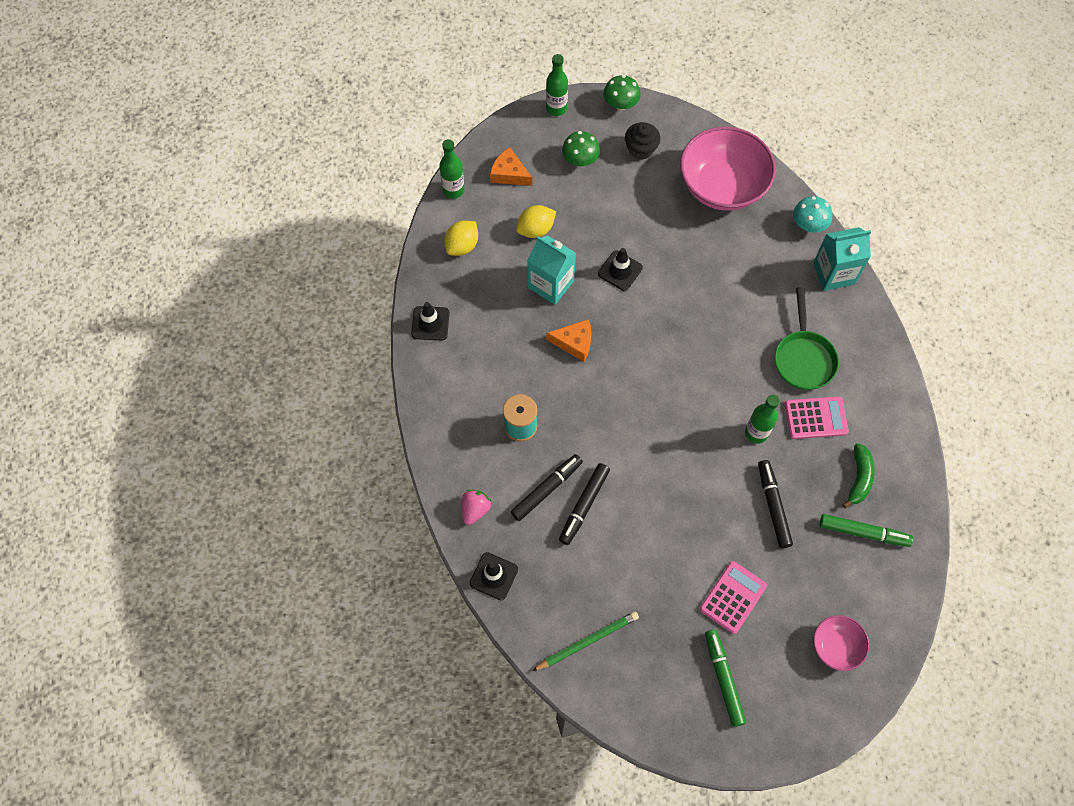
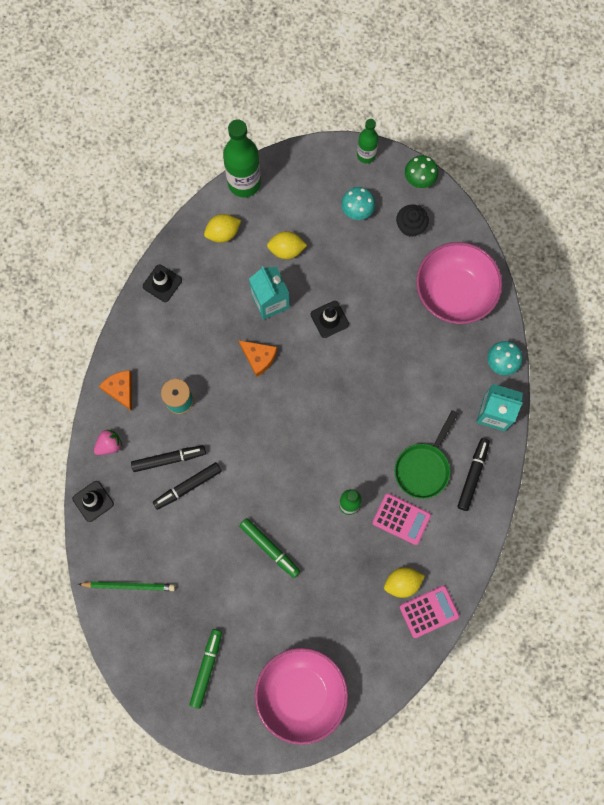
camera: 30 degrees right, 10 degrees up
green bottle [440,139,465,199] -> green bottle [223,119,261,197], size x1.73
orange cheese [490,147,532,186] -> orange cheese moved to [99,370,132,411]
green mushroom [562,131,600,166] -> turquoise mushroom [341,187,375,220]
pink calculator [700,561,767,634] -> pink calculator moved to [399,585,459,638]
black marker [758,460,793,548] -> black marker moved to [457,438,490,511]
pink bowl [813,615,869,671] -> pink bowl [255,648,348,745], size x2.01
green marker [820,514,913,547] -> green marker moved to [239,518,300,578]
green banana [842,443,875,508] -> yellow lemon [384,567,425,598]

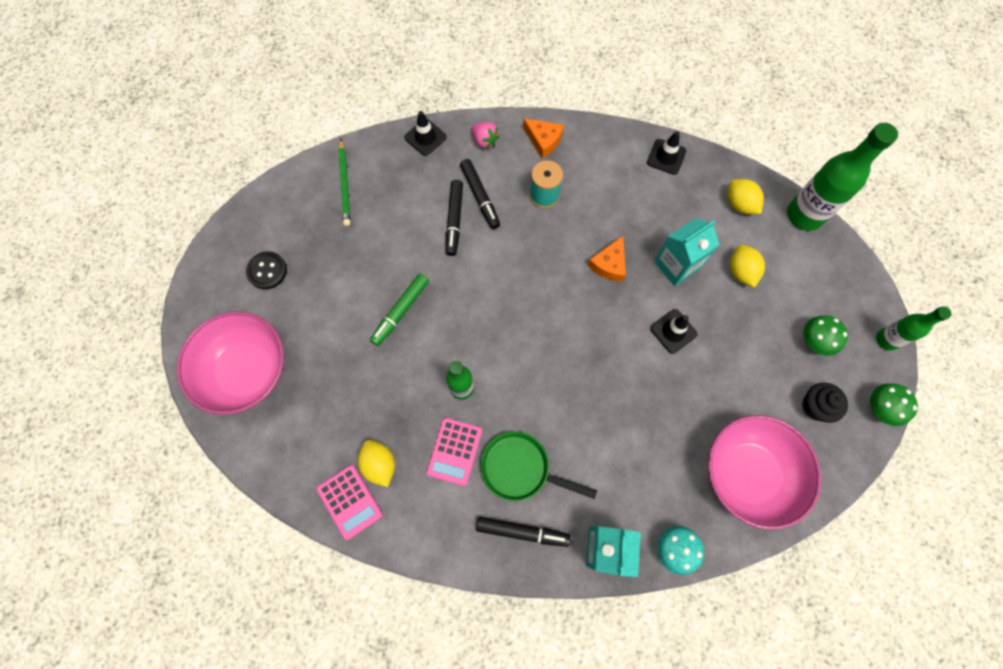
camera: 80 degrees right, 5 degrees down
orange cheese [99,370,132,411] -> orange cheese turned 75 degrees clockwise [523,118,564,158]
black marker [153,462,222,510] -> black marker turned 135 degrees counterclockwise [446,180,463,256]
green marker [190,629,222,709] -> black button [246,251,287,289]
turquoise mushroom [341,187,375,220] -> green mushroom [803,315,848,356]

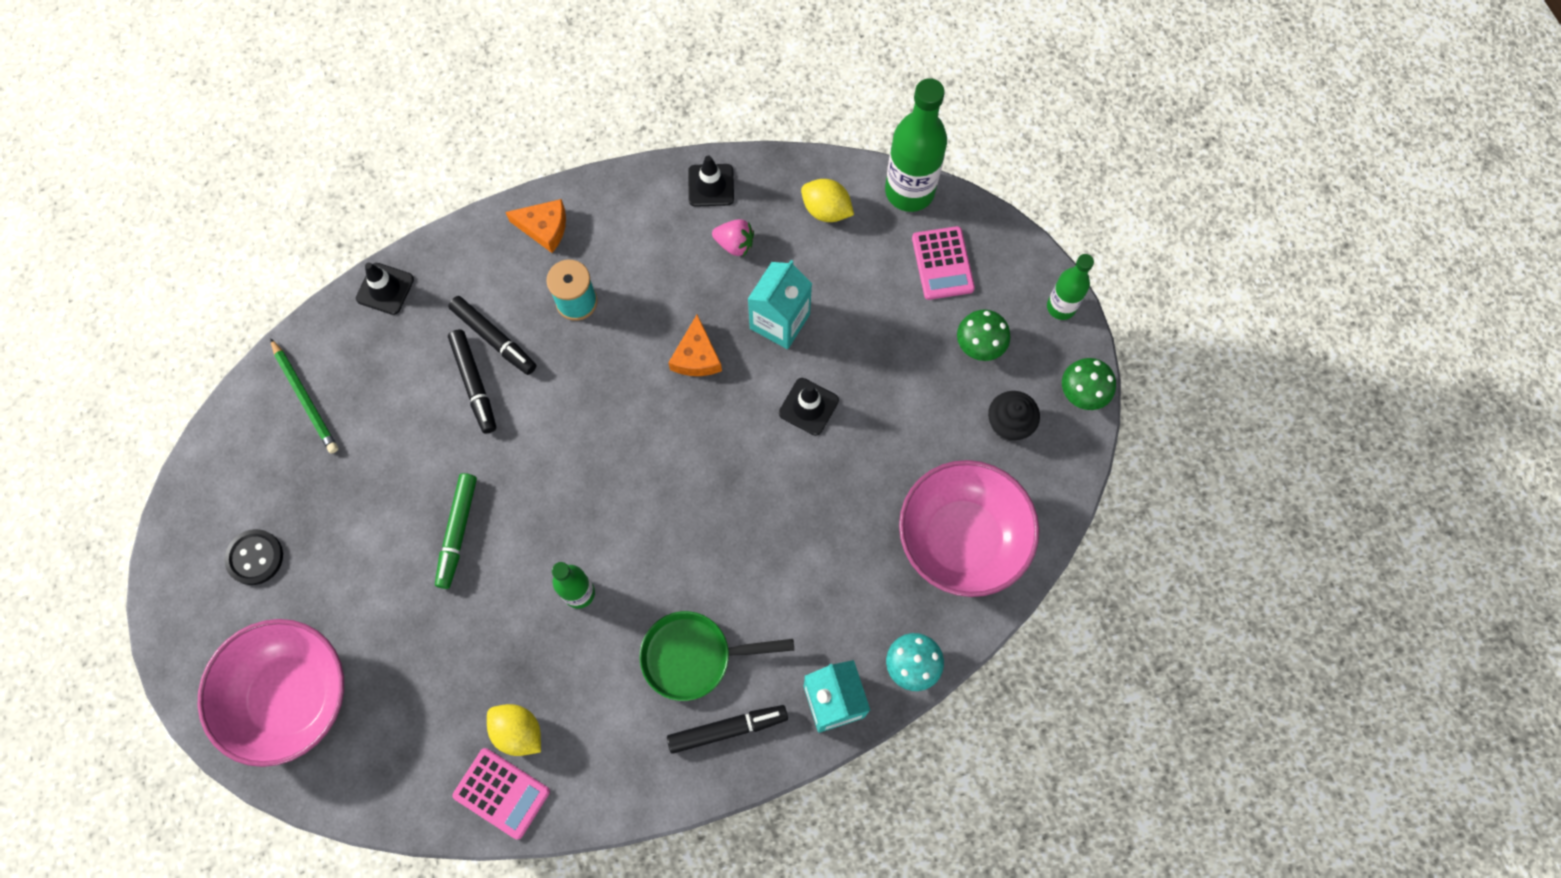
camera: 25 degrees left, 0 degrees up
pink calculator [426,417,482,486] -> pink calculator moved to [912,226,975,300]
pink strawberry [471,122,500,149] -> pink strawberry moved to [712,219,754,256]
yellow lemon [730,245,765,288] -> none

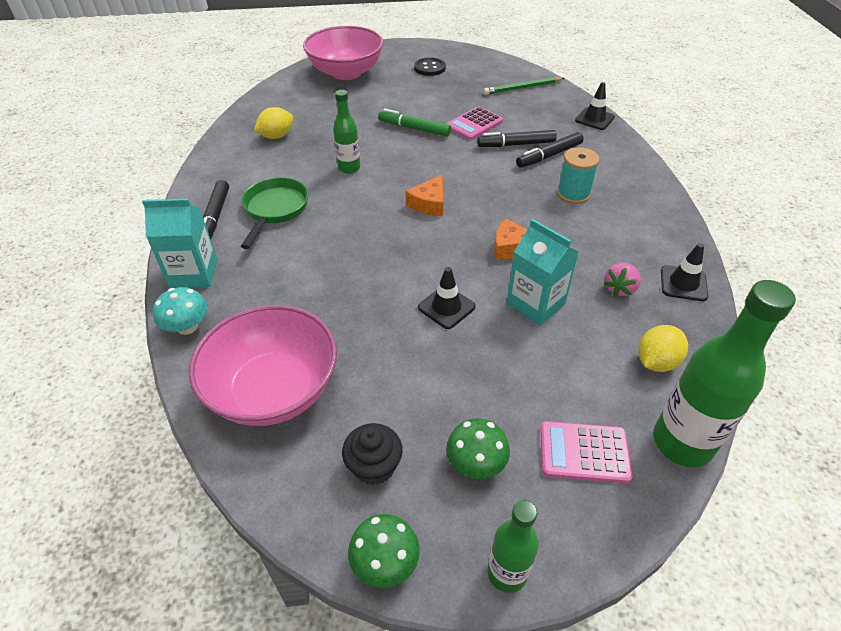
camera: 105 degrees right, 25 degrees down
pink calculator [452,748,550,839] -> pink calculator moved to [446,106,503,140]
orange cheese [506,199,566,253] -> orange cheese moved to [405,174,443,216]

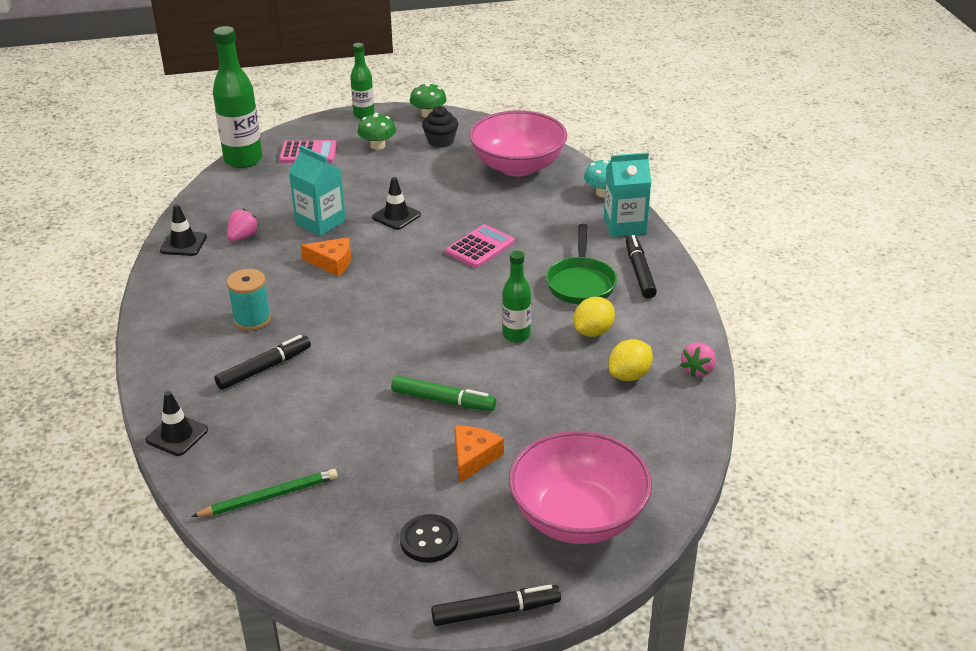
camera: 175 degrees right, 10 degrees down
orange cheese [405,174,443,216] -> orange cheese moved to [455,426,504,483]
pink calculator [446,106,503,140] -> pink calculator moved to [446,224,515,268]
black marker [477,130,557,147] -> black marker moved to [431,585,561,626]
yellow lemon [638,325,688,372] -> yellow lemon moved to [573,297,615,337]
none -> pink strawberry [681,342,716,377]

